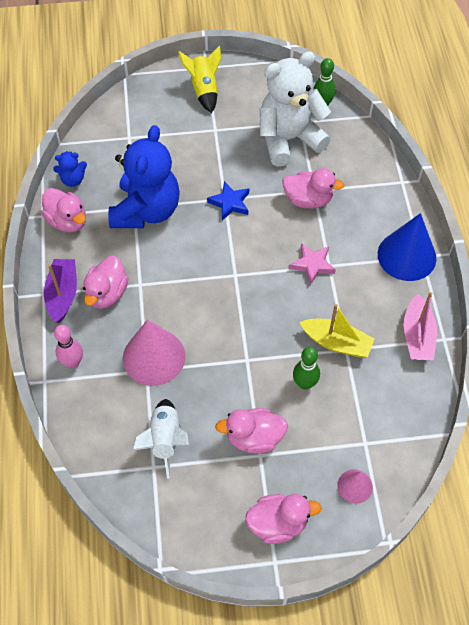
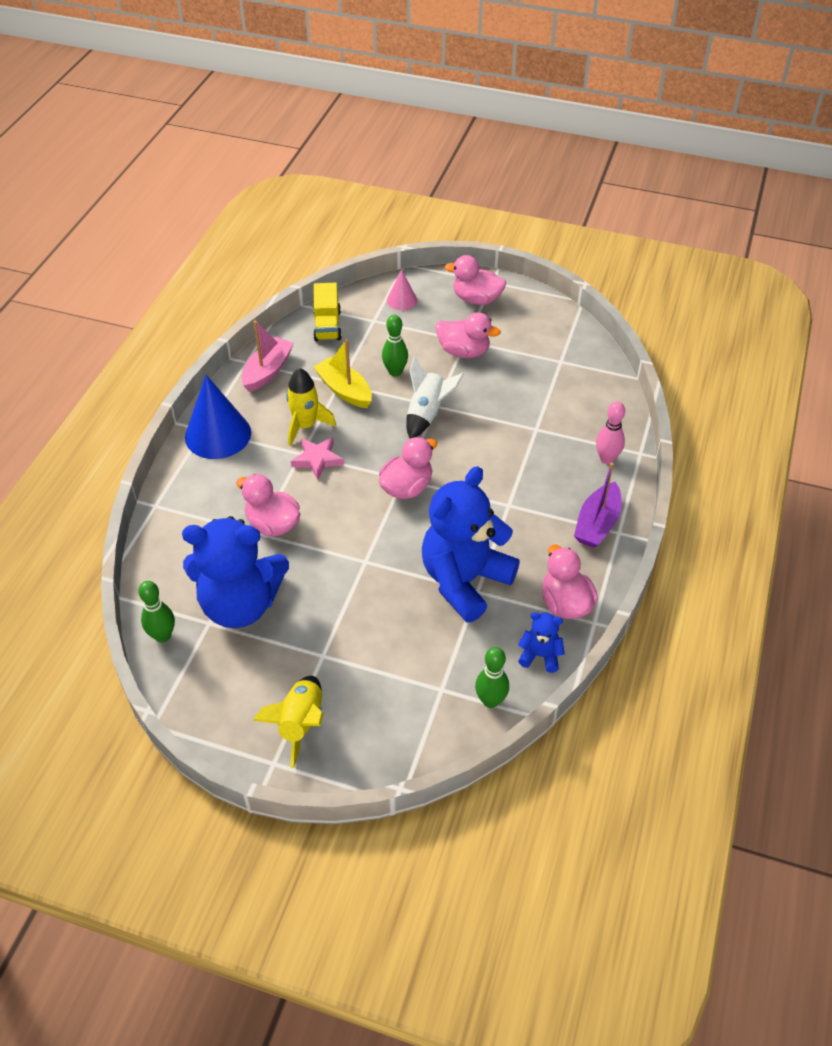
camera: 155 degrees left, 10 degrees down
pink duck [83,256,129,309] -> pink duck moved to [379,437,437,499]
pink cone [123,319,185,386] -> none
white rocket [132,399,189,479] -> white rocket moved to [406,357,464,439]
blue star [207,181,249,220] -> none
white teddy bear [260,51,331,167] -> blue teddy bear [182,516,289,628]
none -> yellow rocket [286,368,336,446]
none -> yellow truck [313,282,342,341]
none -> green bowling pin [475,647,509,708]

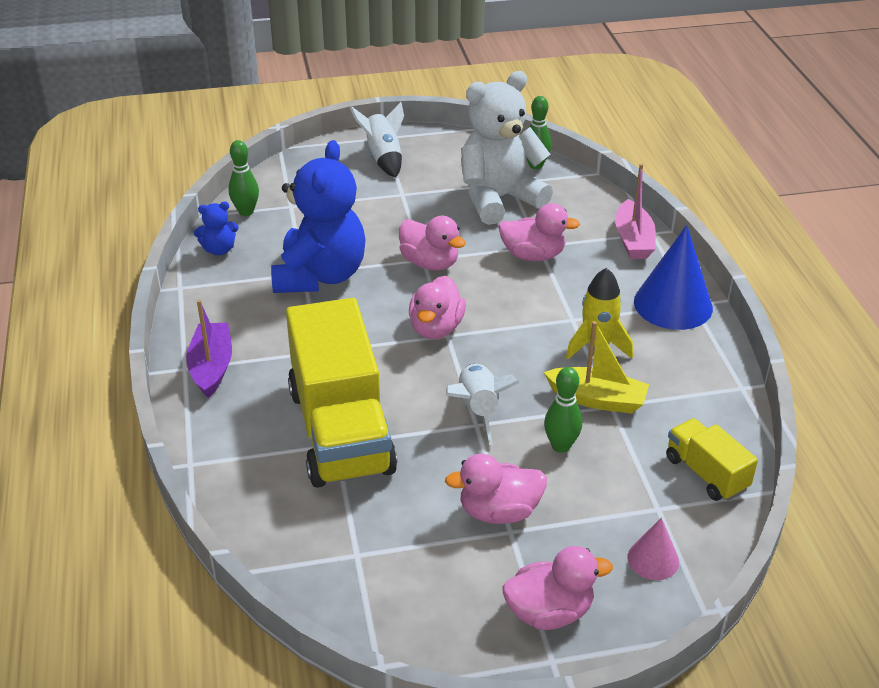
camera: 150 degrees right, 10 degrees down
blue teddy bear [182,516,289,628] -> white teddy bear [461,71,553,225]
pink boat [241,321,294,392] -> pink boat moved to [615,164,656,259]
yellow rocket [253,676,323,768] -> white rocket [350,102,404,177]
pink star [291,437,344,480] -> none
pink duck [542,545,598,619] -> pink duck moved to [399,216,466,270]
pink bowling pin [596,402,625,464] -> none
none -> yellow truck [286,298,397,488]

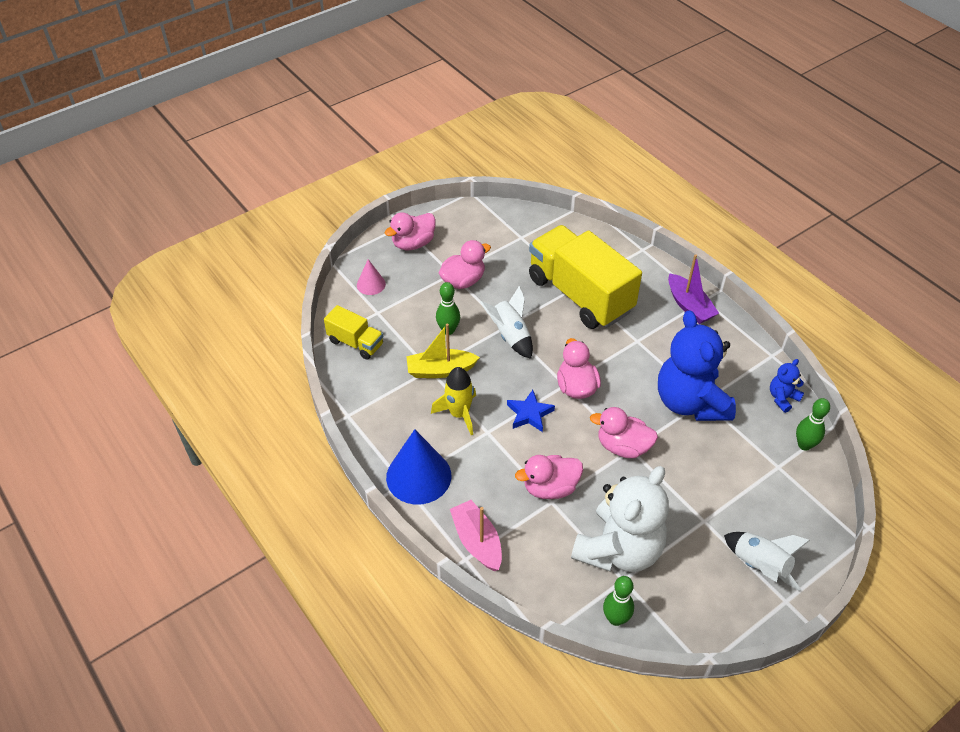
camera: 155 degrees right, 10 degrees up
none -> blue star [507,390,555,432]

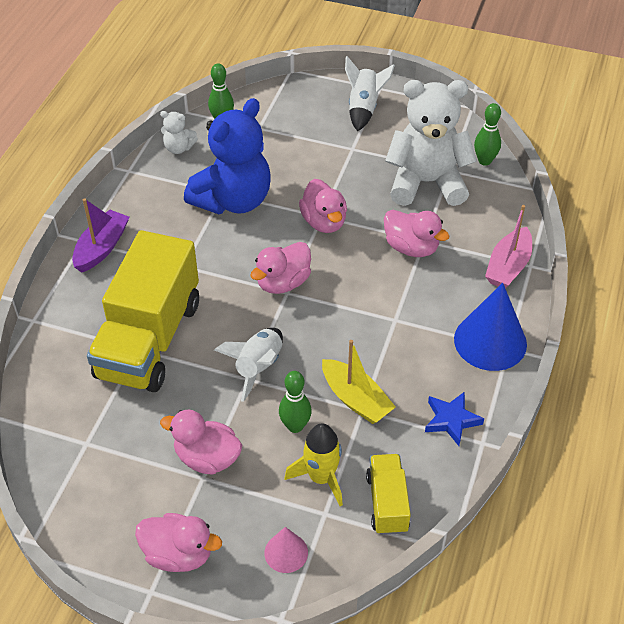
camera: 125 degrees left, 0 degrees up
yellow rocket [431,367,476,435] -> yellow rocket moved to [285,423,343,506]
blue star [507,390,555,432] -> blue star moved to [425,392,484,446]
blue teddy bear [770,359,804,413] -> white teddy bear [160,111,198,154]

